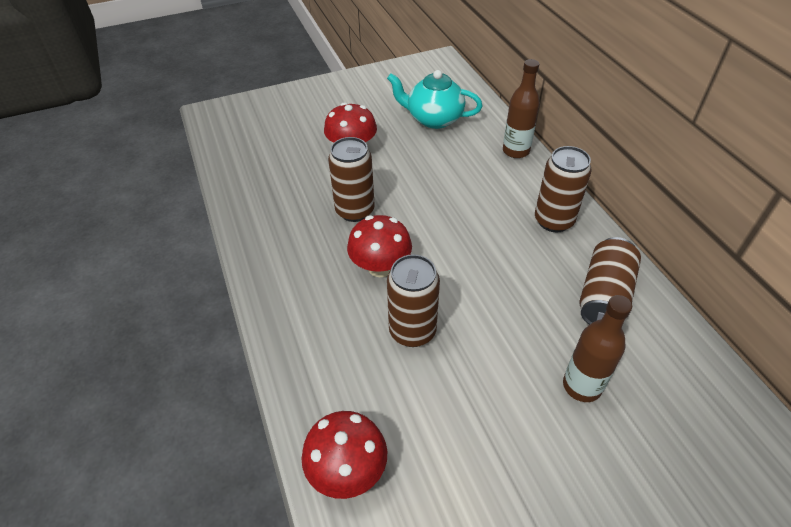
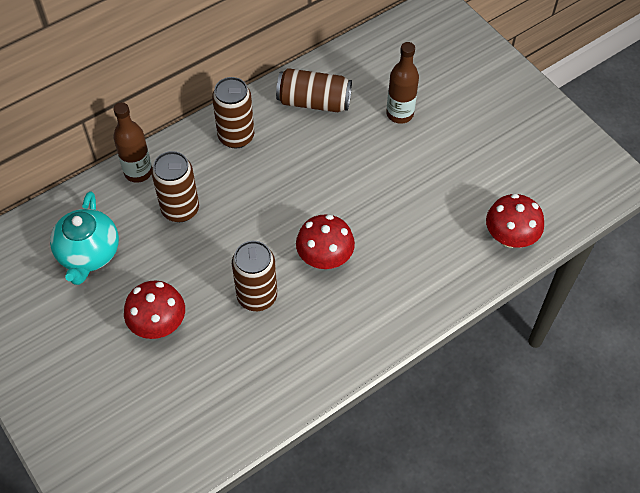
camera: 105 degrees left, 10 degrees up
brown can [387,254,440,347] -> brown can moved to [152,151,199,222]

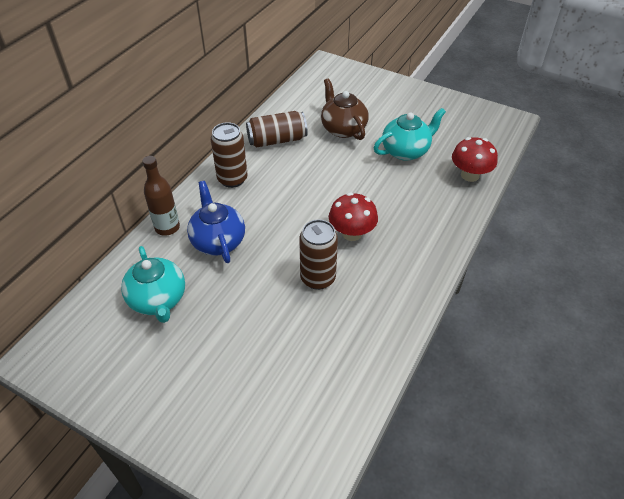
camera: 25 degrees left, 10 degrees down
red mushroom [124,281,185,339] -> none
brown can [152,151,199,222] -> blue teapot [187,181,245,263]
brown bottle [386,42,419,124] -> brown teapot [321,78,369,140]
none -> turquoise teapot [374,108,446,161]

